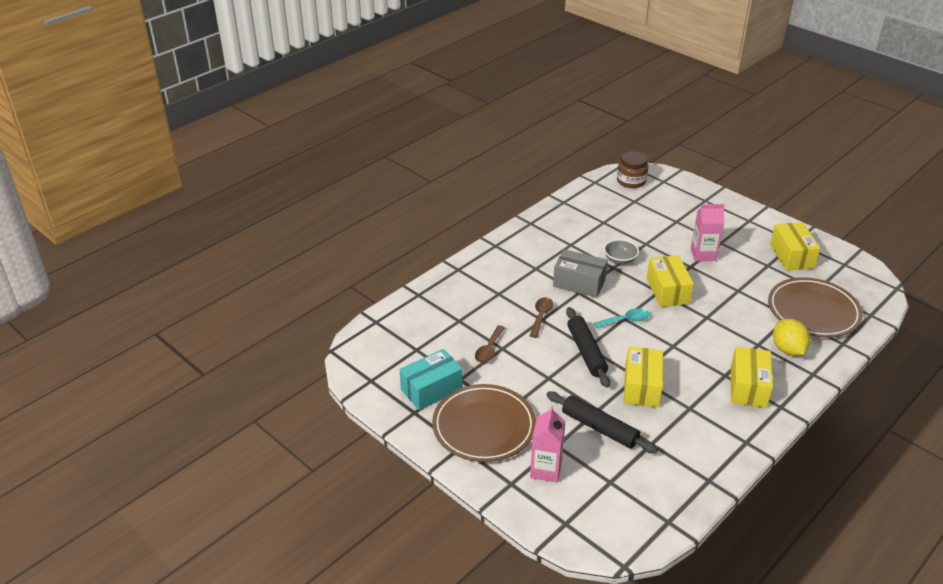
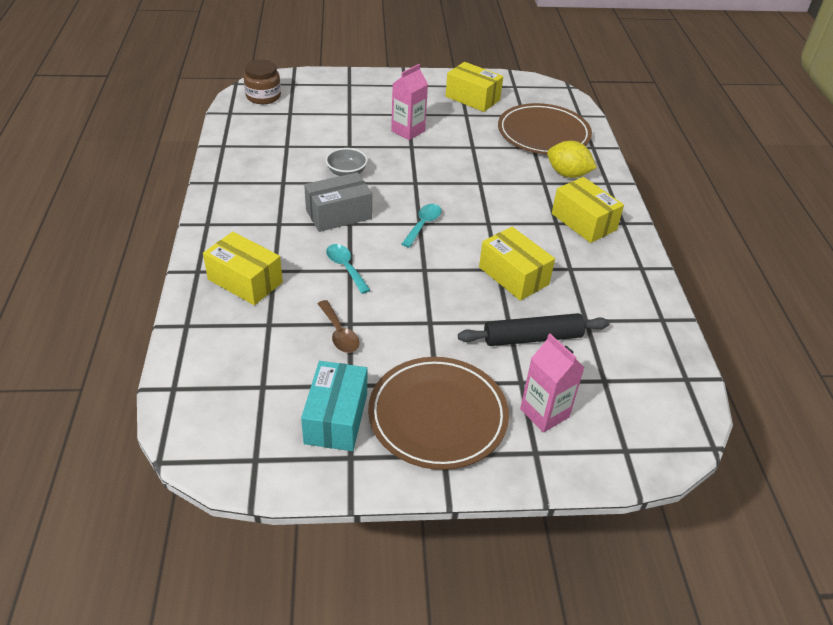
camera: 50 degrees left, 5 degrees up
brown spoon [529,297,554,338] -> turquoise spoon [326,244,370,294]
black rolling pin [566,307,610,388] -> none
yellow box [647,255,694,307] -> yellow box moved to [203,232,283,305]

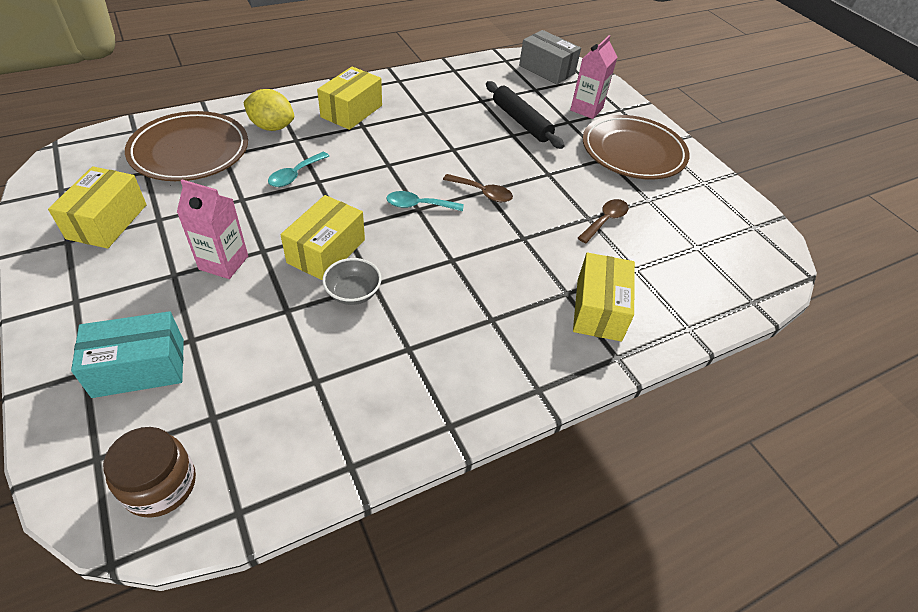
camera: 115 degrees left, 5 degrees up
turquoise box [301,361,367,451] -> turquoise box moved to [71,311,184,398]
grey box [304,172,372,232] -> grey box moved to [519,30,581,84]
turquoise spoon [326,244,370,294] -> turquoise spoon moved to [268,152,329,187]
yellow box [479,227,555,301] -> yellow box moved to [280,195,365,280]
yellow lemon [547,141,597,178] -> yellow lemon turned 75 degrees counterclockwise [243,89,294,131]
none -> brown spoon [443,174,513,202]

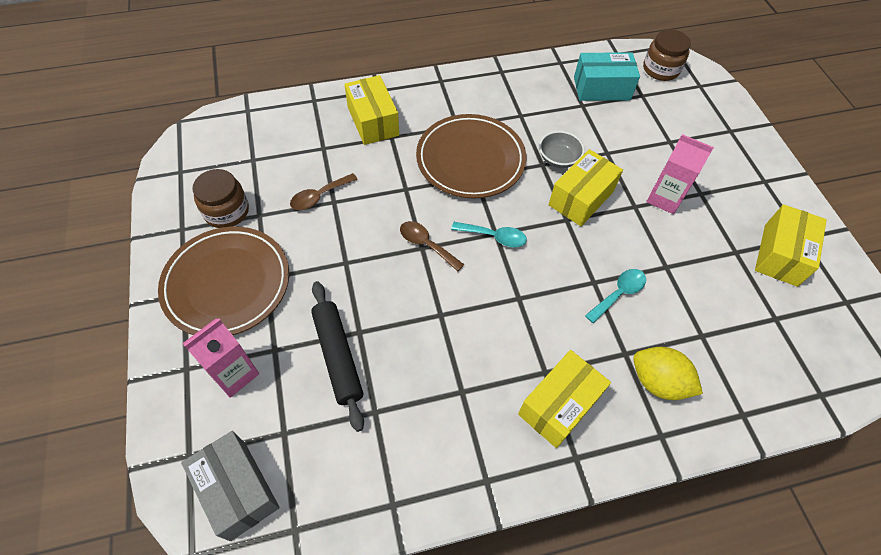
camera: 165 degrees left, 10 degrees up
turquoise box [71,311,184,398] -> turquoise box moved to [574,52,640,101]
brown plate [125,111,248,181] -> brown plate moved to [416,114,526,199]
yellow box [573,253,635,342] -> yellow box turned 45 degrees counterclockwise [344,75,399,145]
none -> brown jar [193,169,249,228]

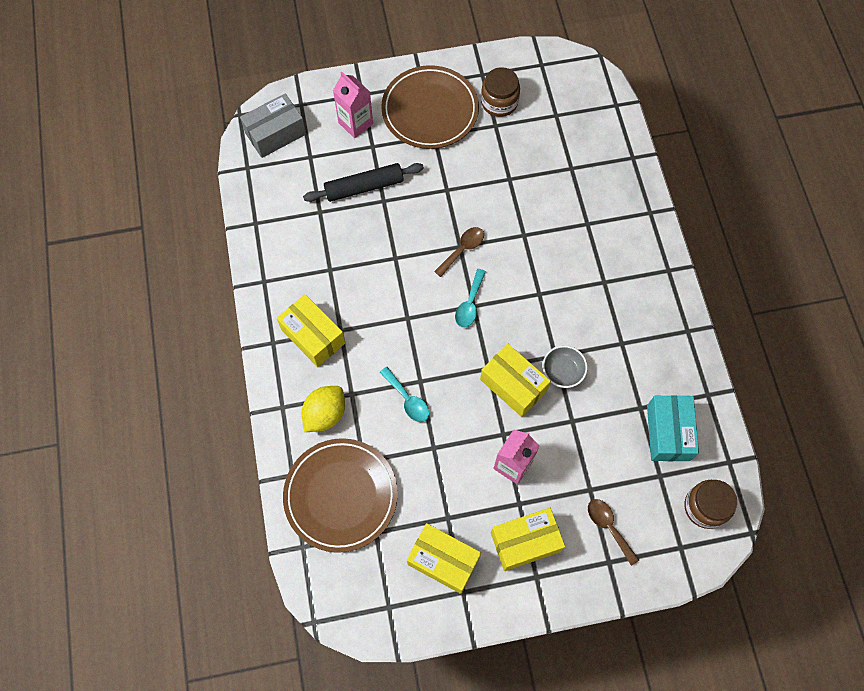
camera: 95 degrees right, 10 degrees up
brown spoon [290,173,358,210] -> brown spoon moved to [588,499,639,566]
yellow box [344,75,399,145] -> yellow box moved to [491,508,565,571]
brown plate [416,114,526,199] -> brown plate moved to [283,438,398,553]

